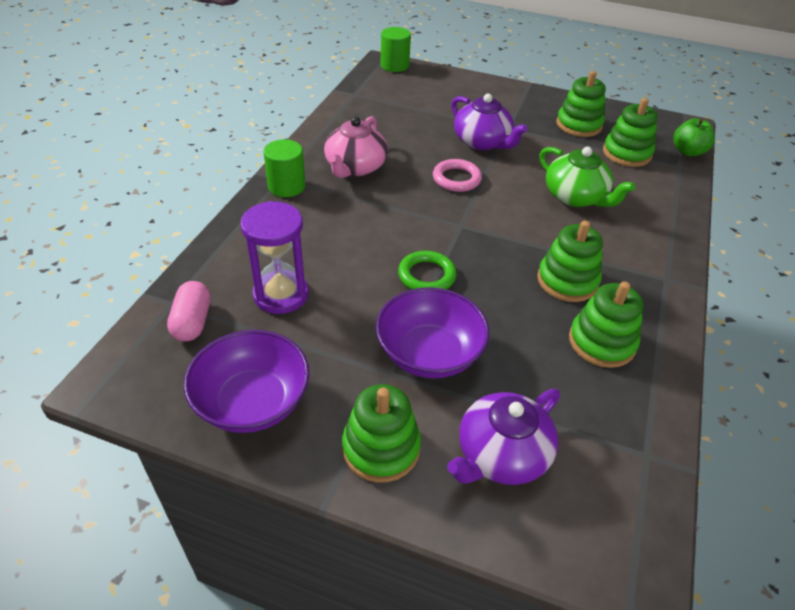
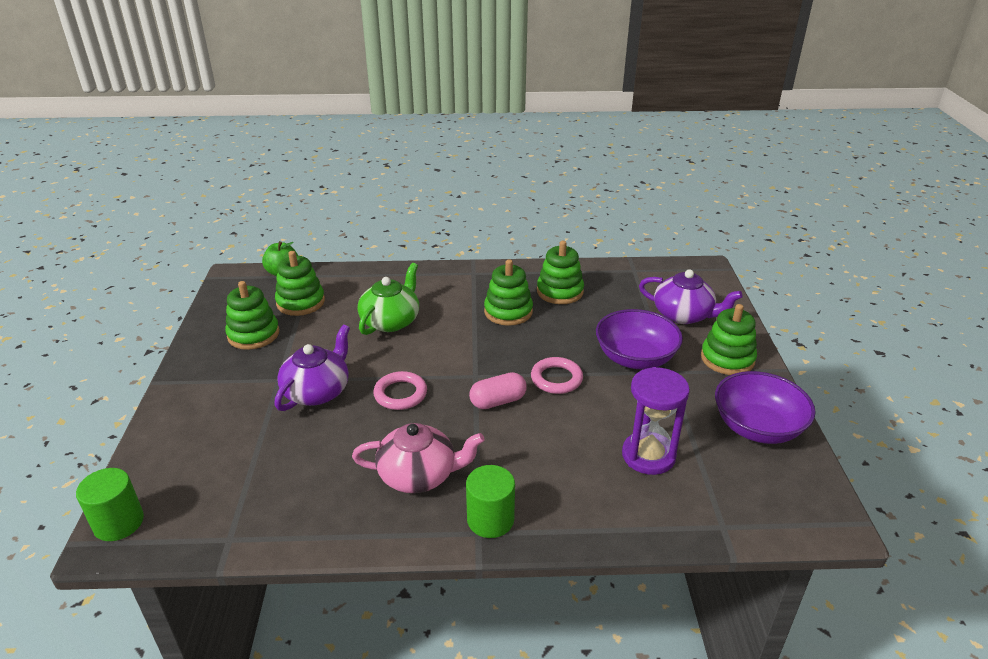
camera: 110 degrees left, 10 degrees down
pink capsule [167,281,211,342] -> pink capsule moved to [469,372,527,409]
green ring [398,251,457,290] -> pink ring [531,357,583,394]

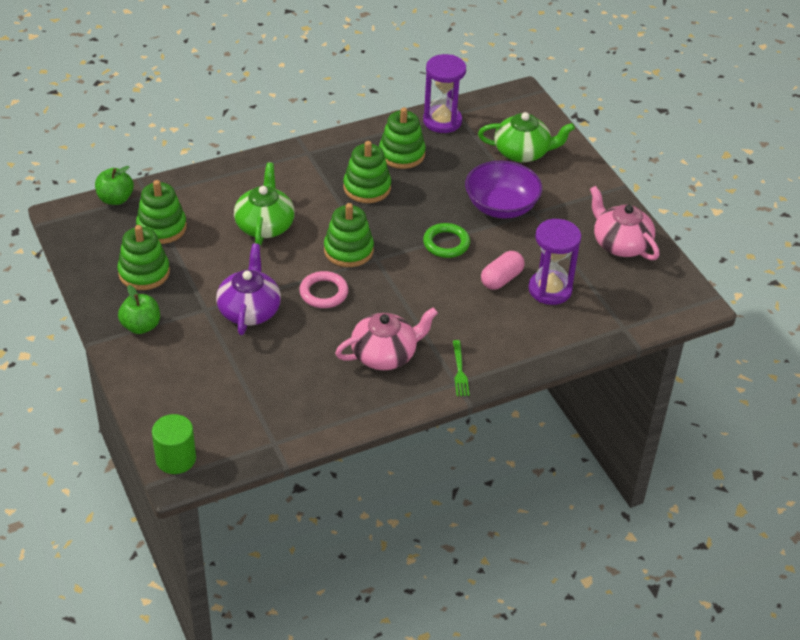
camera: 25 degrees left, 10 degrees up
green cylinder [466,465,515,538] -> green fork [453,340,470,396]
pink capsule [469,372,527,409] -> pink capsule moved to [481,251,525,290]
pink ring [531,357,583,394] -> green ring [423,223,470,258]
purple teapot [639,269,743,324] -> green teapot [478,112,575,162]
green stacking toy [701,304,757,375] -> green stacking toy moved to [324,203,374,267]
purple bowl [715,371,816,444] -> pink teapot [590,186,660,260]
none -> green apple [118,285,160,334]
none -> purple hourglass [423,54,466,133]

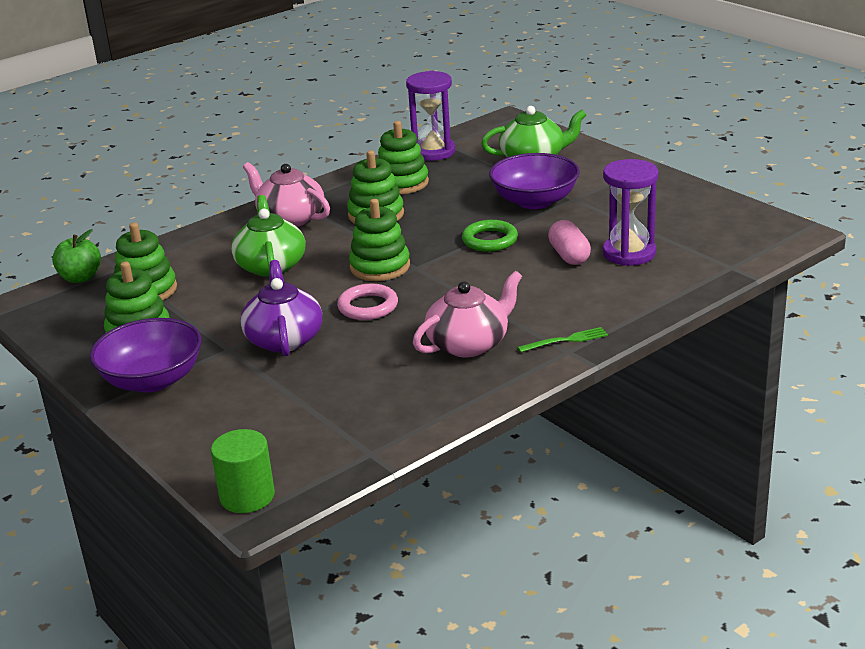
camera: 10 degrees left, 15 degrees down
green apple [118,285,160,334] -> purple bowl [90,318,202,392]
green fork [453,340,470,396] -> green fork turned 90 degrees counterclockwise [517,327,608,352]
pink capsule [481,251,525,290] -> pink capsule turned 45 degrees counterclockwise [548,220,591,265]
pink teapot [590,186,660,260] -> pink teapot moved to [243,162,330,227]

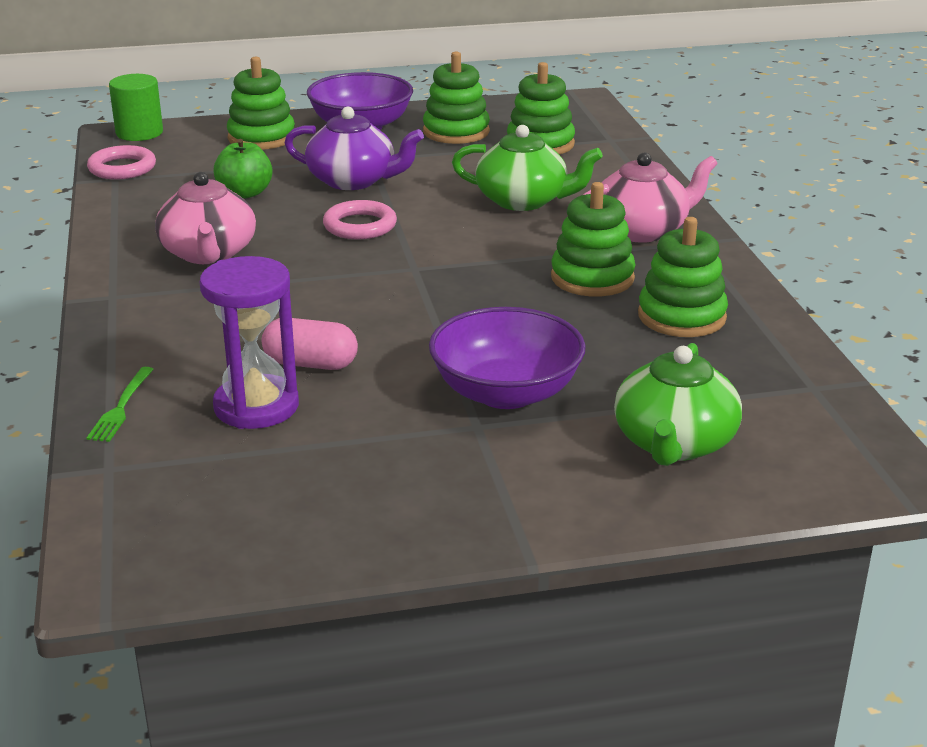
camera: 115 degrees right, 0 degrees up
green apple [52,229,101,283] -> green apple moved to [213,139,273,199]
green stacking toy [349,199,410,281] -> green stacking toy moved to [227,57,295,150]
purple hourglass [406,71,455,161] -> none
green ring [462,220,518,252] -> none
green fork [517,327,608,352] -> green fork moved to [86,367,154,442]
none -> pink ring [87,145,156,180]

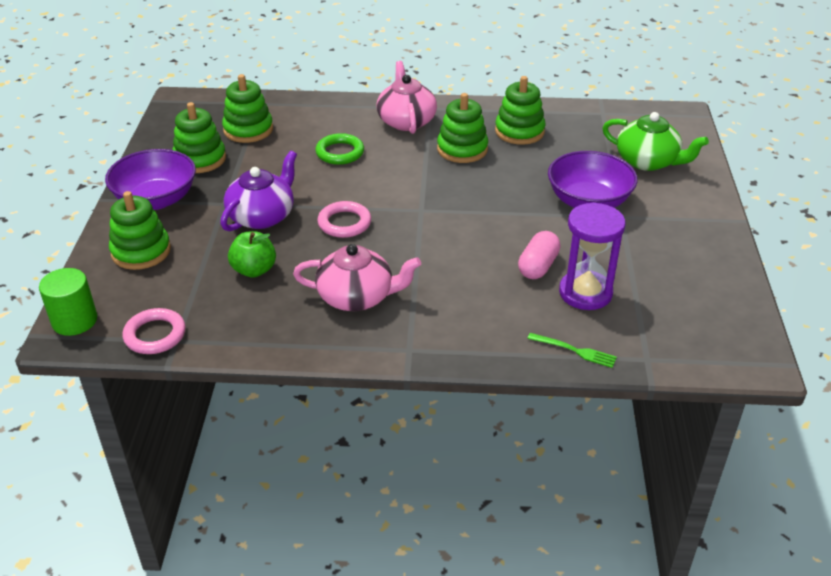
camera: 75 degrees left, 10 degrees up
green teapot [452,125,603,211] -> green ring [315,133,364,165]

